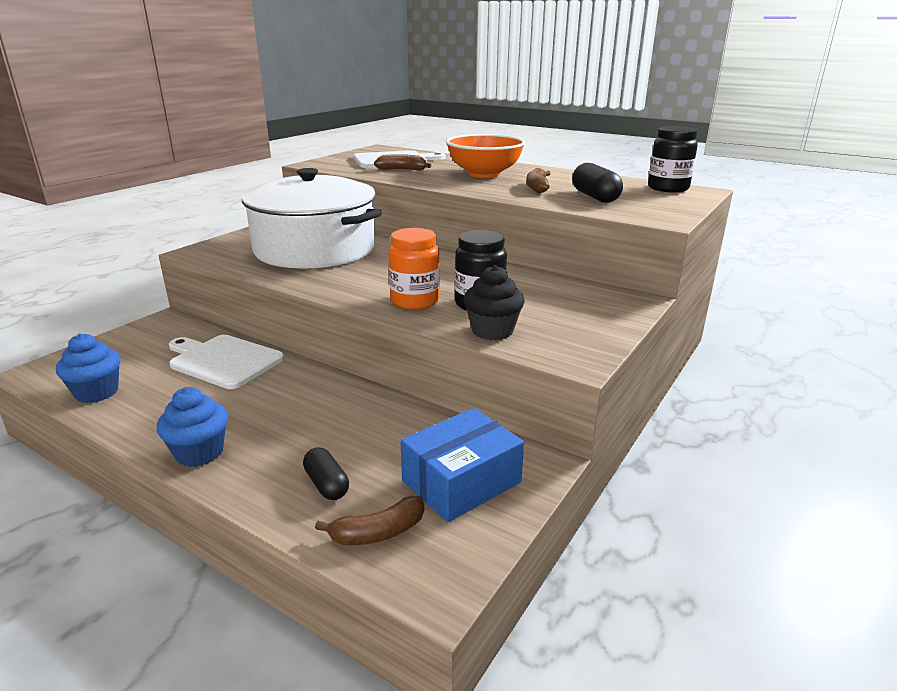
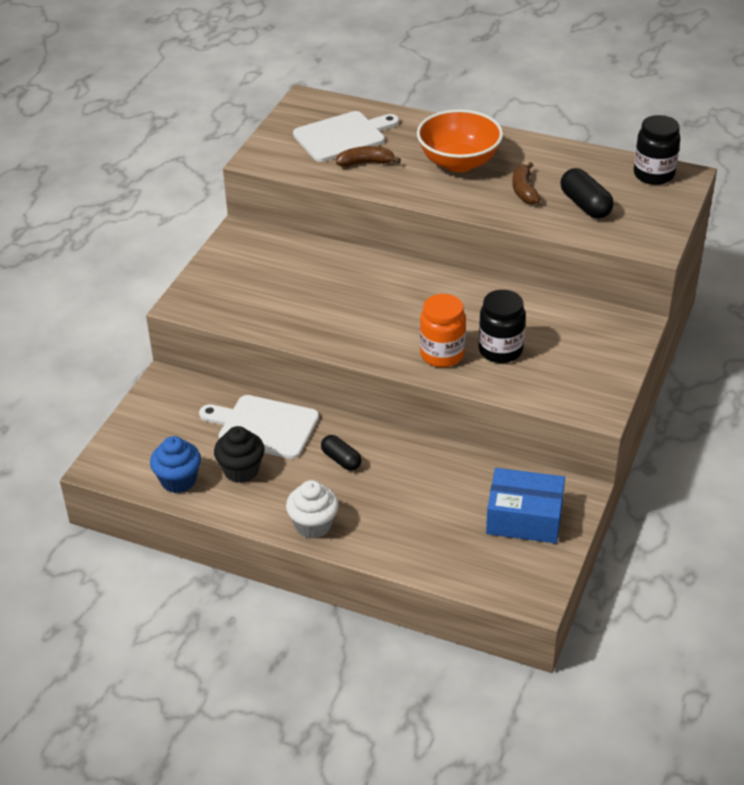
camera: 10 degrees left, 15 degrees up
blue cupcake [157,387,228,467] -> white cupcake [286,480,339,539]
white pot [242,168,382,269] -> none
black capsule [303,447,349,500] -> black capsule moved to [321,435,362,471]
brown banana [315,496,424,545] -> none
blue box [400,408,524,522] -> blue box turned 60 degrees clockwise [486,468,565,543]
black cupcake [464,265,525,340] -> black cupcake moved to [214,426,265,483]

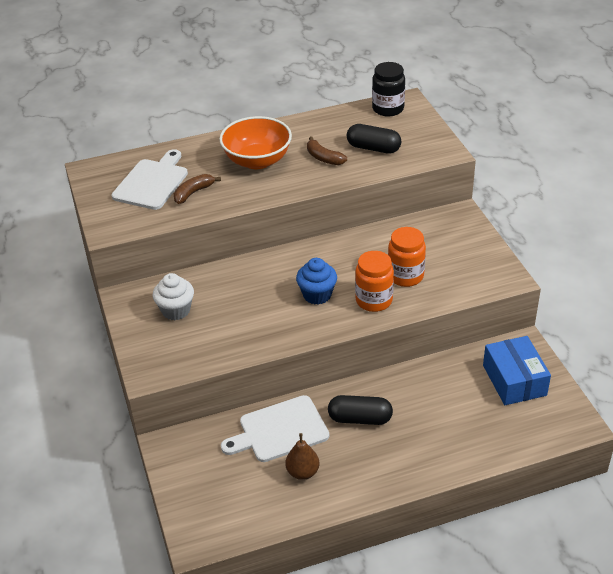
camera: 40 degrees left, 0 degrees up
blue cupcake [150,436,201,493] -> blue cupcake moved to [296,258,337,305]
black cupcake [214,426,265,483] -> brown pear [285,433,319,480]
white cupcake [286,480,339,539] -> white cupcake moved to [153,273,194,320]
black capsule [321,435,362,471] -> black capsule [328,395,393,425], size x1.50
black jar [479,290,526,363] -> orange jar [388,227,426,287]
blue box [486,468,565,543] -> blue box turned 75 degrees counterclockwise [483,336,551,405]

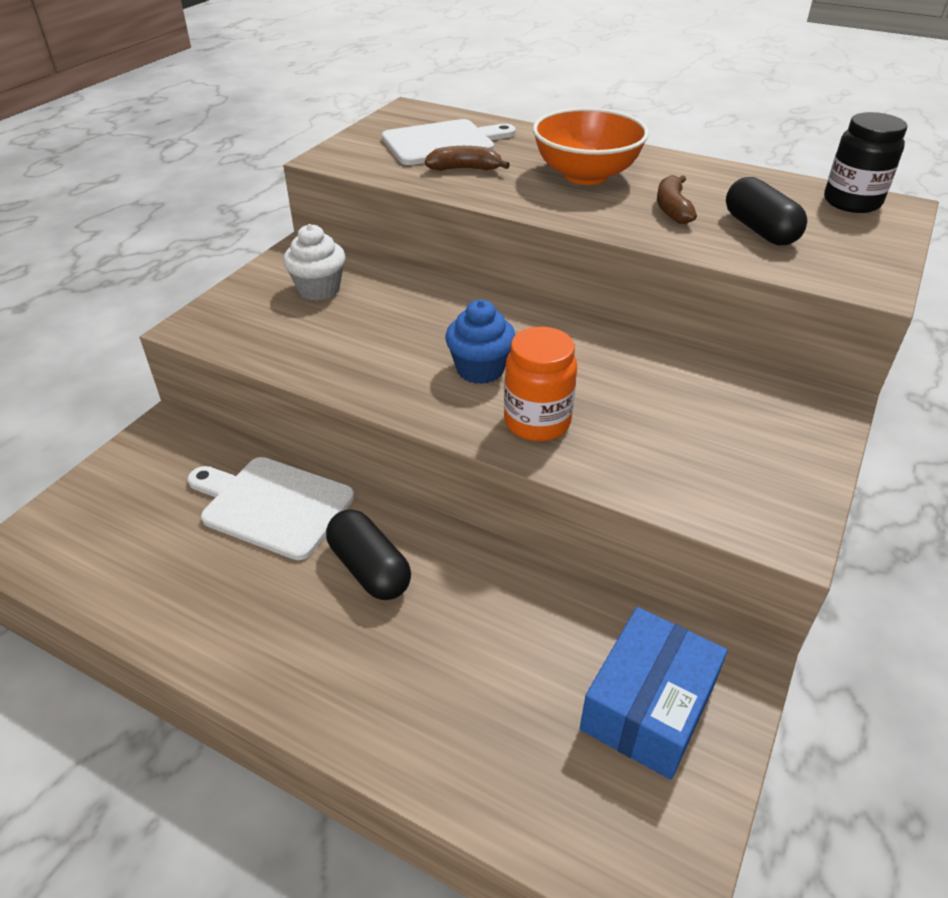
camera: 45 degrees right, 0 degrees up
brown pear [285,433,319,480] -> none
orange jar [388,227,426,287] -> none

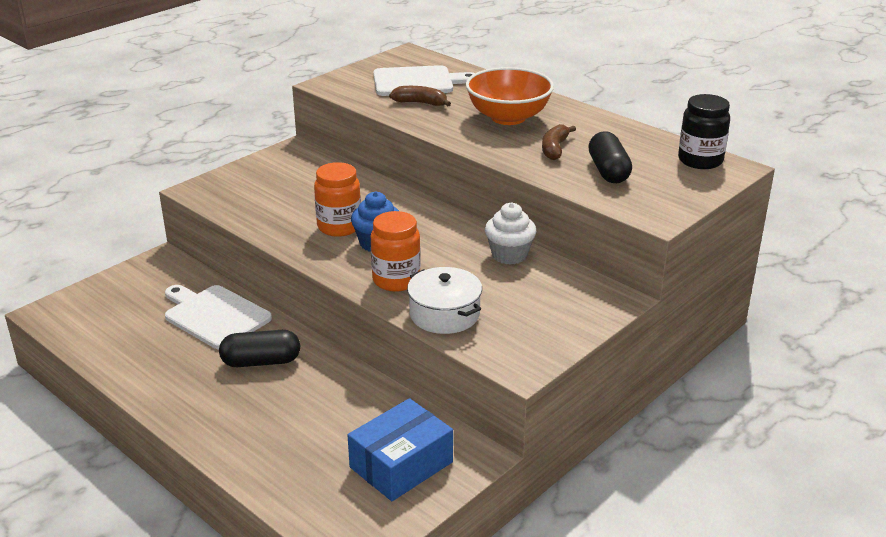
camera: 15 degrees right, 10 degrees down
white cupcake [283,224,346,301] -> white cupcake moved to [485,203,537,265]
black capsule [326,509,411,600] -> black capsule turned 75 degrees counterclockwise [219,330,300,367]
none -> orange jar [314,162,361,237]
none -> white pot [407,267,482,334]

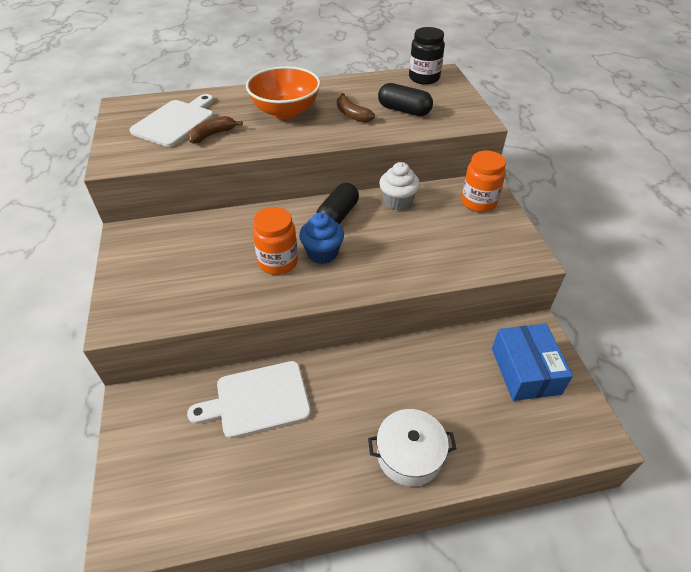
camera: 55 degrees left, 15 degrees up
black capsule [219,330,300,367] -> black capsule moved to [316,183,359,224]
orange jar [371,211,421,292] -> orange jar moved to [461,150,506,212]
white pot [407,267,482,334] -> white pot moved to [368,409,457,486]

